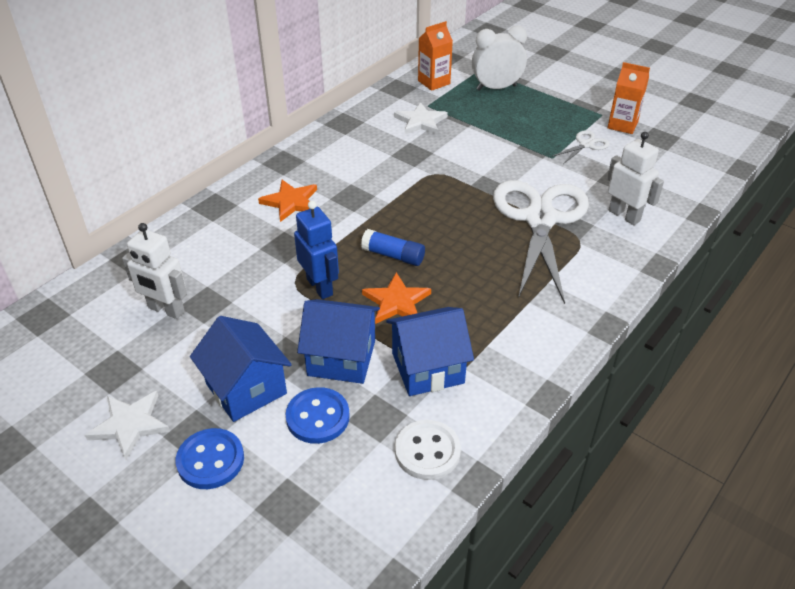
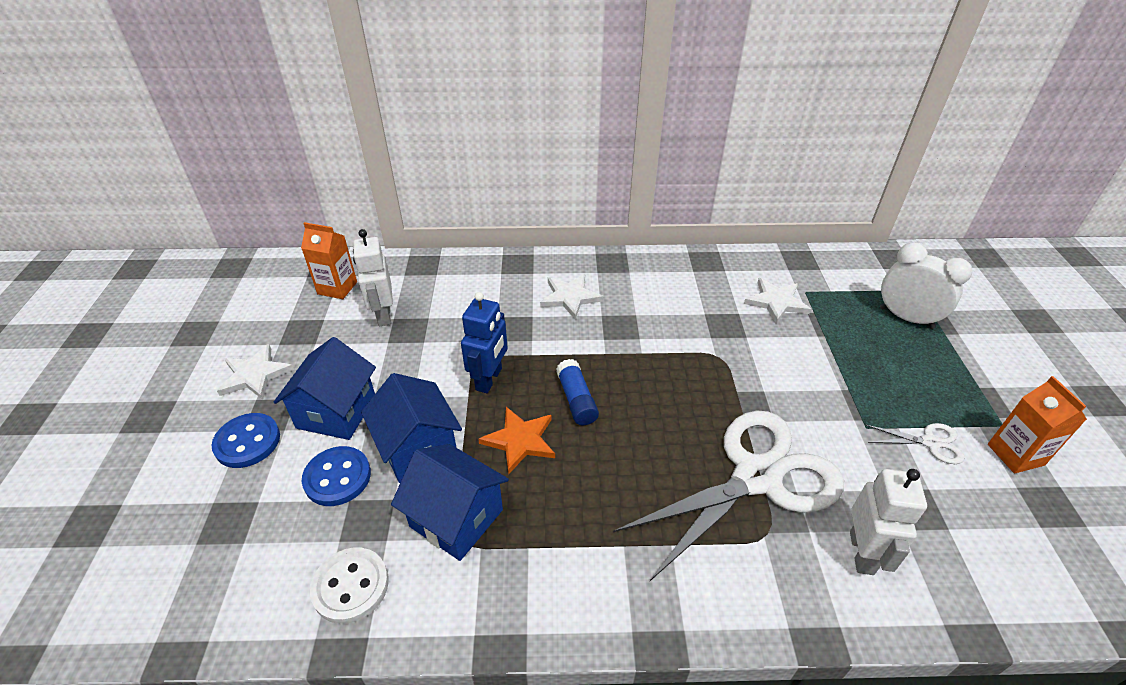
camera: 50 degrees right, 0 degrees up
orange star [258,180,317,222] -> white star [540,274,603,319]
orange carton [418,21,453,91] -> orange carton moved to [301,222,357,299]

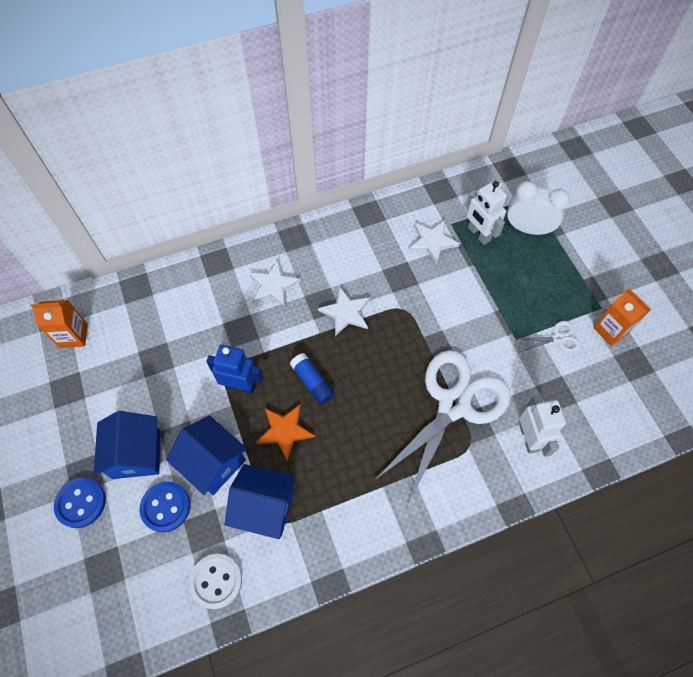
camera: 20 degrees left, 20 degrees up
white star [217,344,294,400] -> white star moved to [318,287,370,336]
white robot [353,229,393,326] -> white robot moved to [466,181,507,245]
blue robot [461,292,508,393] -> blue robot turned 75 degrees counterclockwise [206,345,263,394]

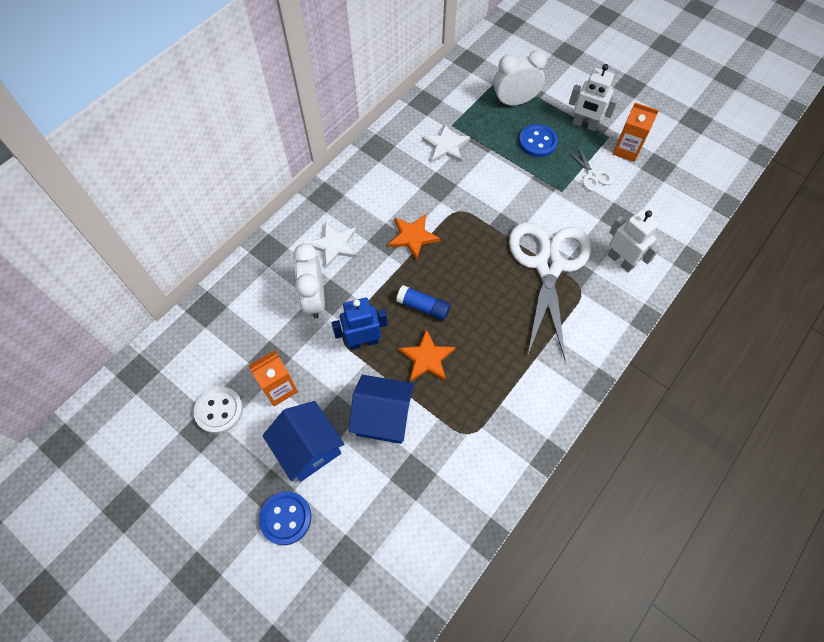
camera: 30 degrees left, 0 degrees up
orange carton [31,300,88,348] -> orange carton moved to [248,351,298,406]
blue button [140,481,190,533] -> blue button moved to [519,124,558,157]
white button [189,554,242,609] -> white button moved to [194,386,243,434]
blue house [224,464,297,539] -> none
white star [318,287,370,336] -> orange star [388,214,440,260]
white robot [466,181,507,245] -> white robot moved to [569,64,618,131]
white scissors [515,321,581,352] -> white scissors turned 105 degrees clockwise [567,145,613,191]
none -> white clock [293,243,325,319]

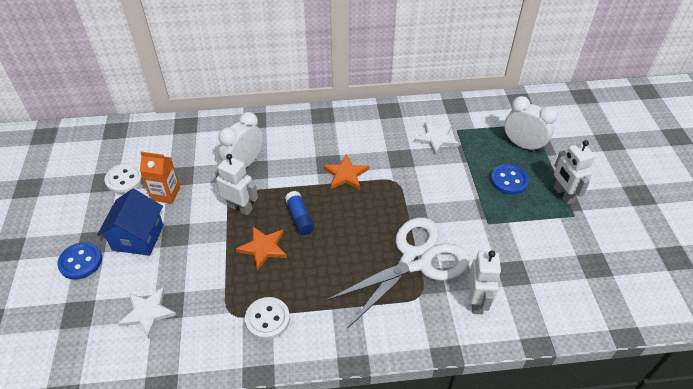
camera: 45 degrees right, 15 degrees down
white star [307,221,357,268] -> white star moved to [118,287,176,339]
blue robot [332,298,387,350] -> white robot [215,154,258,215]
blue house [349,375,414,444] -> none
white scissors [567,145,613,191] -> none
orange carton [613,103,659,162] -> none
none -> white button [245,297,290,340]

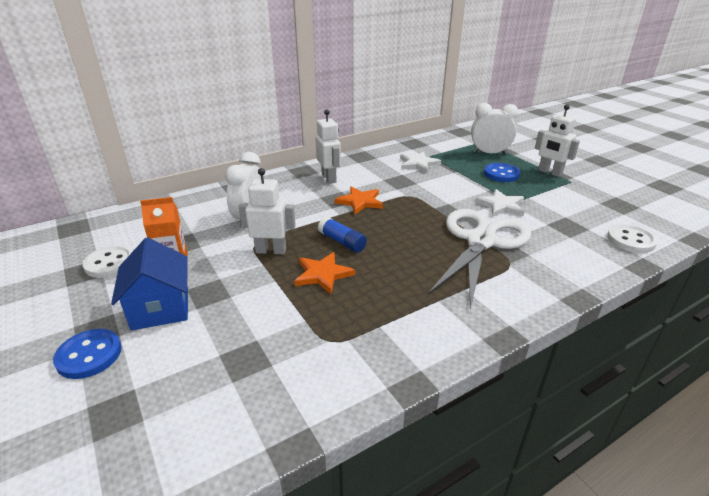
camera: 25 degrees left, 15 degrees down
white star [118,287,176,339] -> white star moved to [475,189,524,217]
white button [245,297,290,340] -> white button moved to [607,224,658,253]
white robot [468,251,501,314] -> white robot moved to [315,109,341,184]

